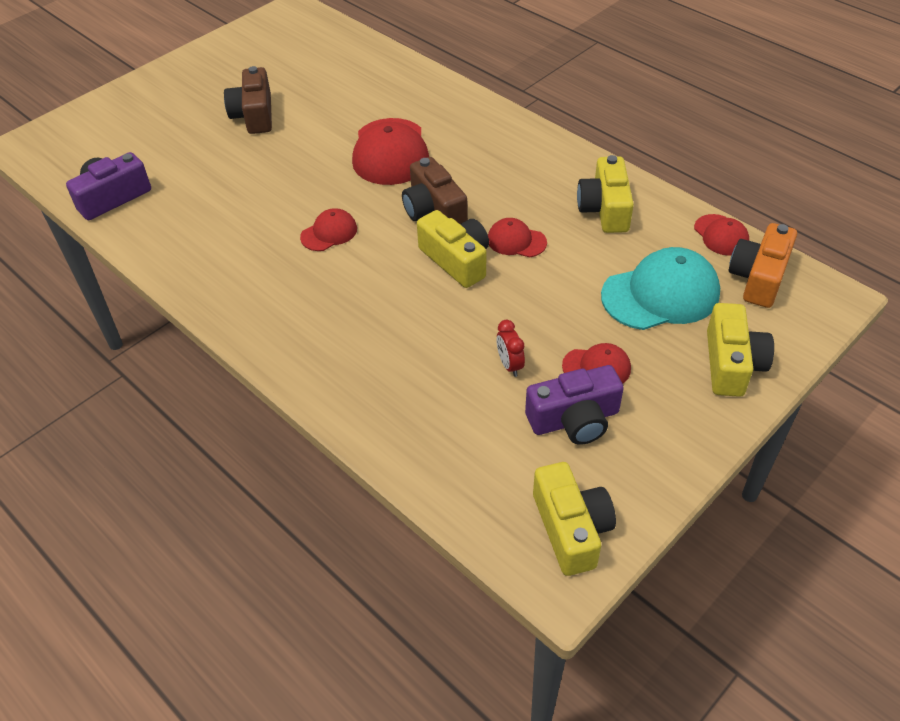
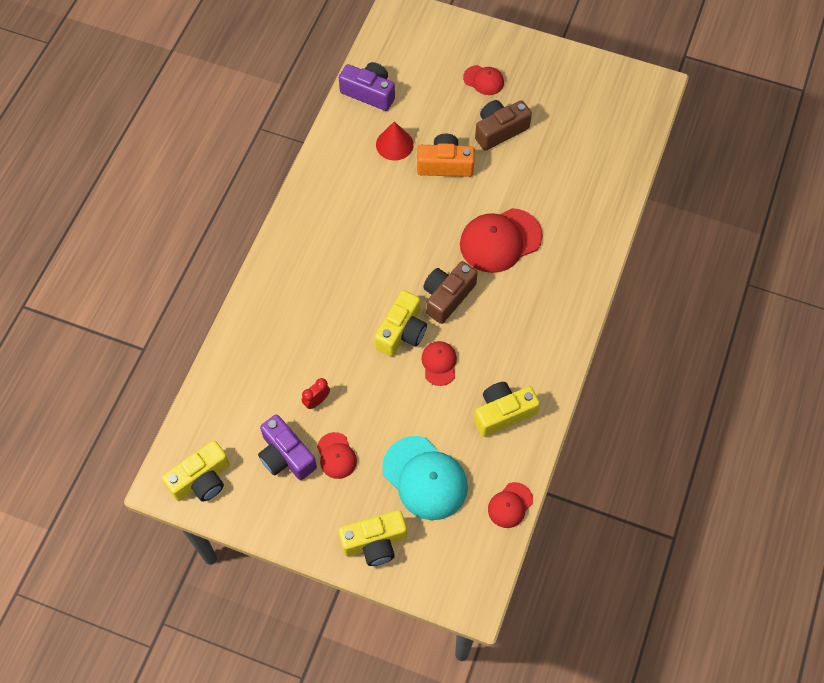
camera: 65 degrees right, 15 degrees up
red cap [300,208,357,251] -> red cap moved to [463,65,504,95]
orange camera [729,223,797,308] -> orange camera moved to [417,134,475,177]
none -> red cone [376,122,414,160]

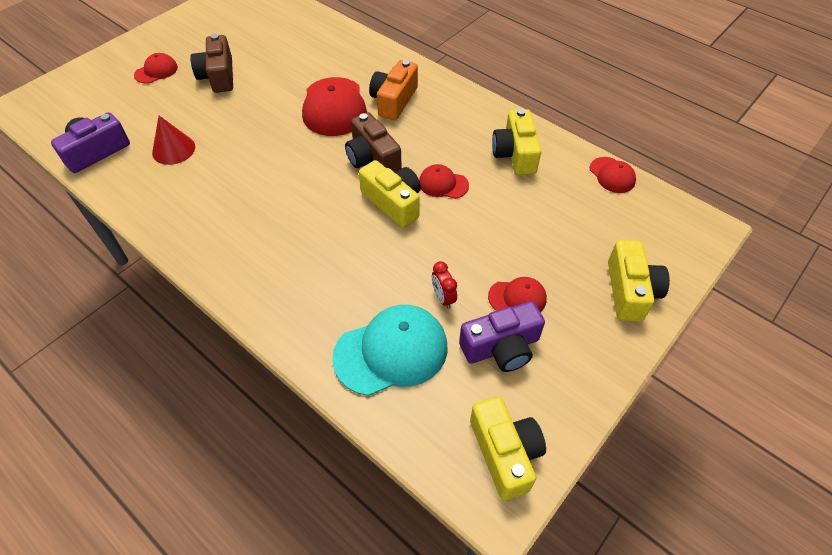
camera: 70 degrees left, 10 degrees down
turquoise cap [382,436,468,520] -> turquoise cap moved to [332,305,448,396]
orange camera [417,134,475,177] -> orange camera moved to [369,60,418,120]

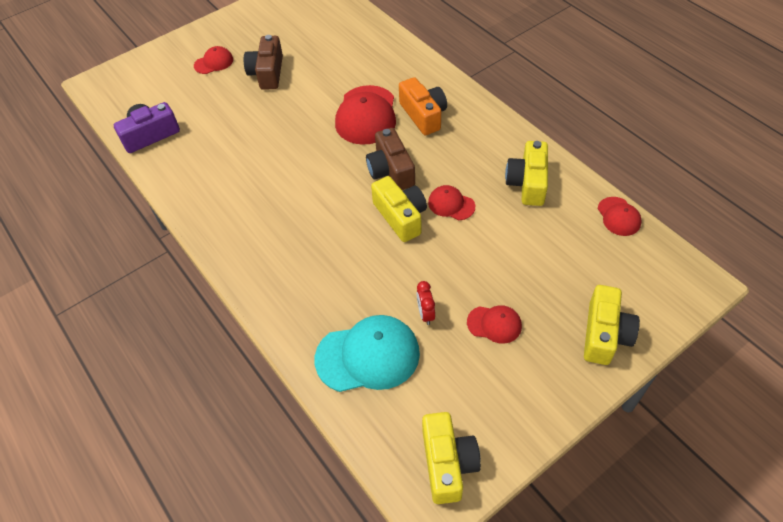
camera: 15 degrees right, 0 degrees up
red cone [152,116,195,165] -> none
orange camera [369,60,418,120] -> orange camera turned 120 degrees clockwise [399,77,447,135]
purple camera [459,301,545,372] -> none

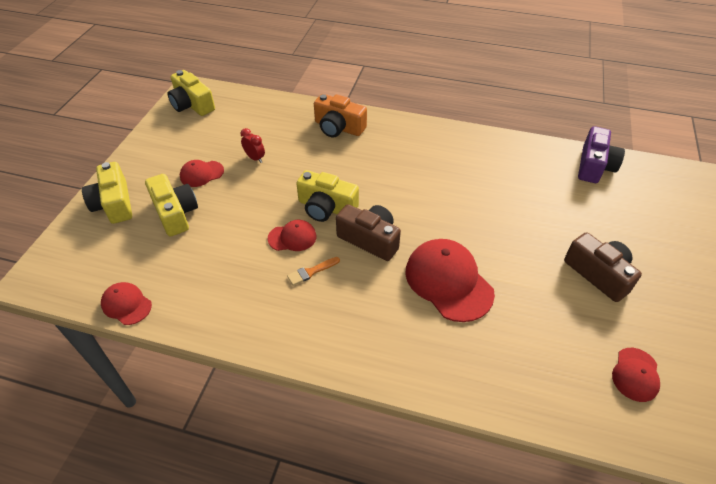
camera: 140 degrees right, 5 degrees down
red cap [194,46,233,74] -> red cap moved to [612,348,660,402]
turquoise cap [315,315,420,392] -> none
orange camera [399,77,447,135] -> orange camera moved to [314,94,367,137]
yellow camera [505,141,548,206] -> yellow camera moved to [145,174,198,237]
none -> orange brush [287,257,340,286]

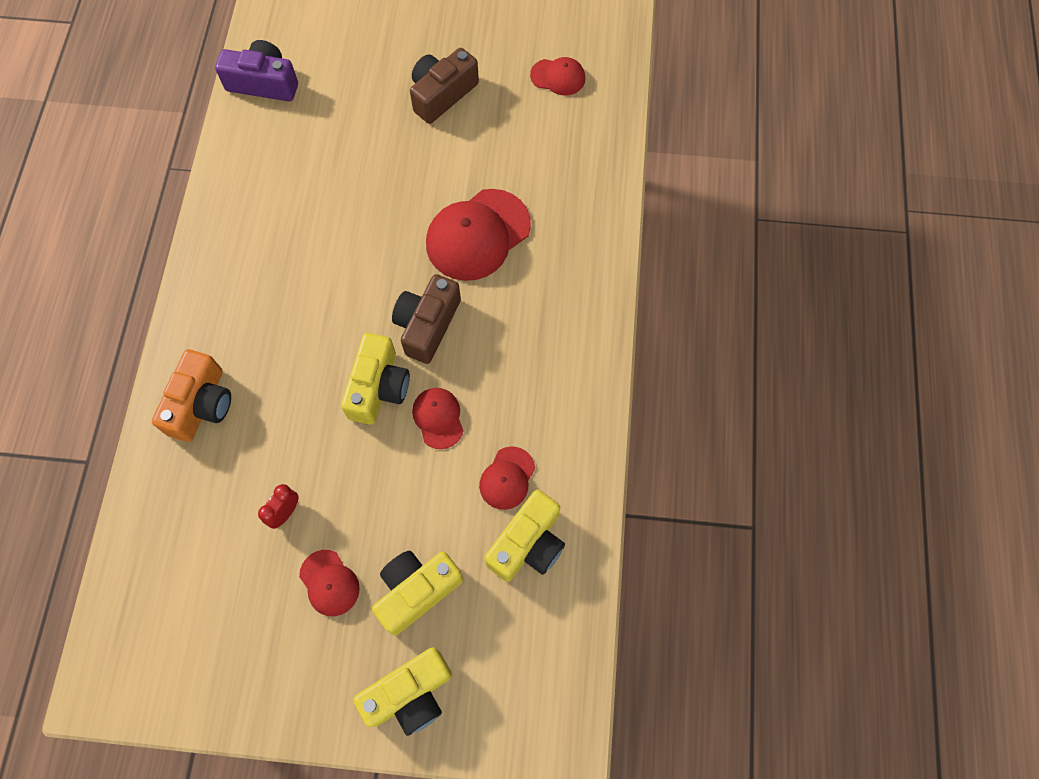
camera: 100 degrees left, 20 degrees up
red cap [101,282,152,325] -> red cap moved to [479,447,535,510]
yellow camera [167,70,215,116] -> yellow camera moved to [484,490,565,582]
orange brush [287,257,340,286] -> none

